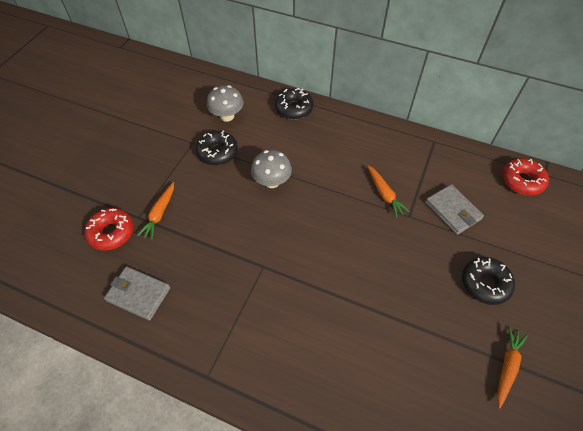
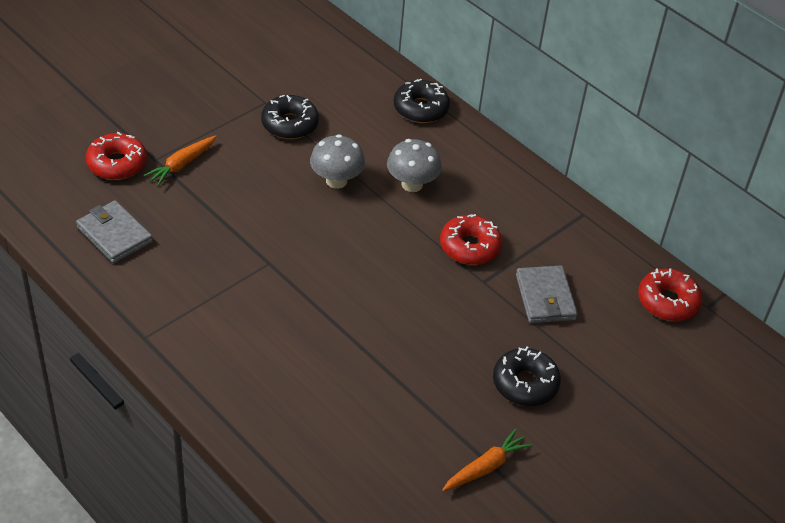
camera: 20 degrees right, 10 degrees down
grey mushroom [207,85,243,122] -> grey mushroom moved to [387,139,442,192]
orange carrot [367,165,410,218] -> red donut [440,214,502,265]

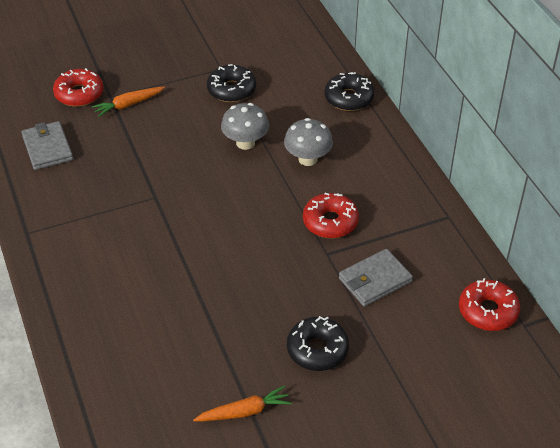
camera: 25 degrees right, 0 degrees up
grey wallet [516,265,578,323] -> grey wallet turned 45 degrees clockwise [339,249,413,307]

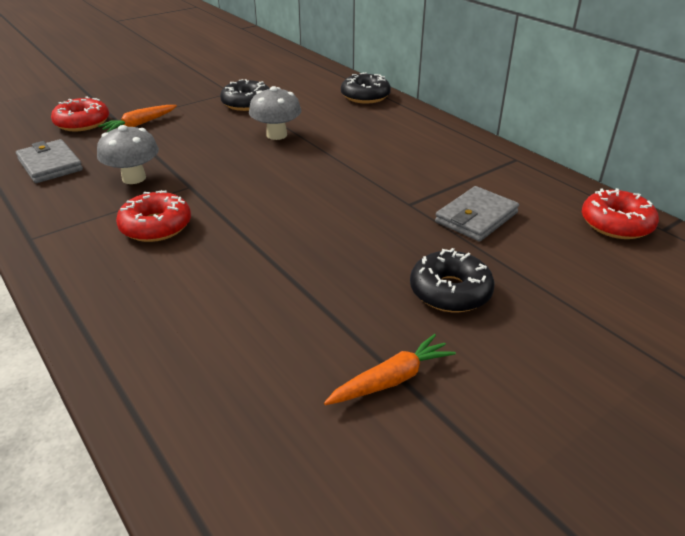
camera: 15 degrees left, 10 degrees down
grey mushroom [284,118,333,166] -> grey mushroom moved to [97,125,159,184]
red donut [303,193,359,238] -> red donut moved to [116,190,191,242]

